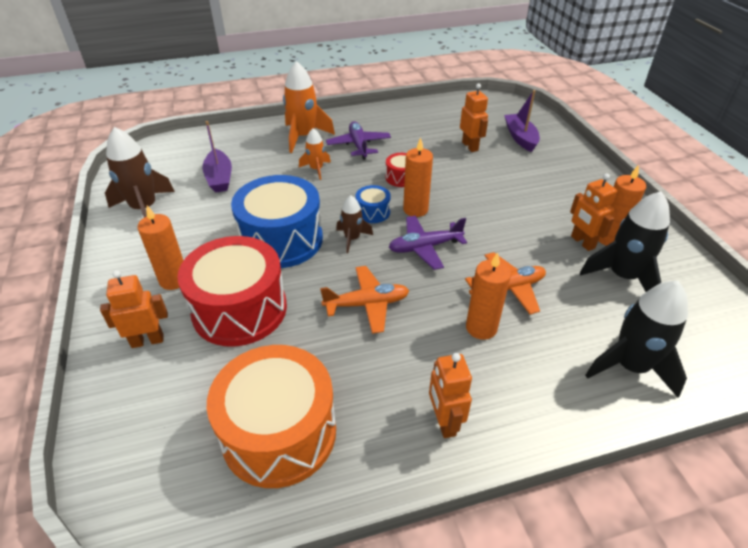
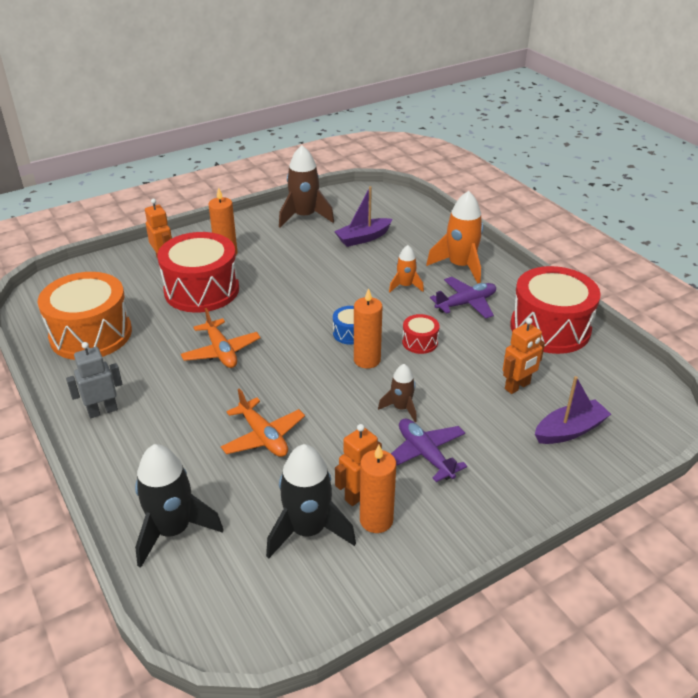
camera: 75 degrees right, 5 degrees down
blue drum [231,175,323,268] -> none
brown rocket [336,196,373,253] -> brown rocket moved to [378,364,417,422]
purple plane [389,216,467,270] -> purple plane moved to [391,418,467,482]
orange robot [429,353,472,438] -> grey robot [66,342,122,419]
orange candle [466,252,511,340] -> none
none -> red drum [510,266,601,354]

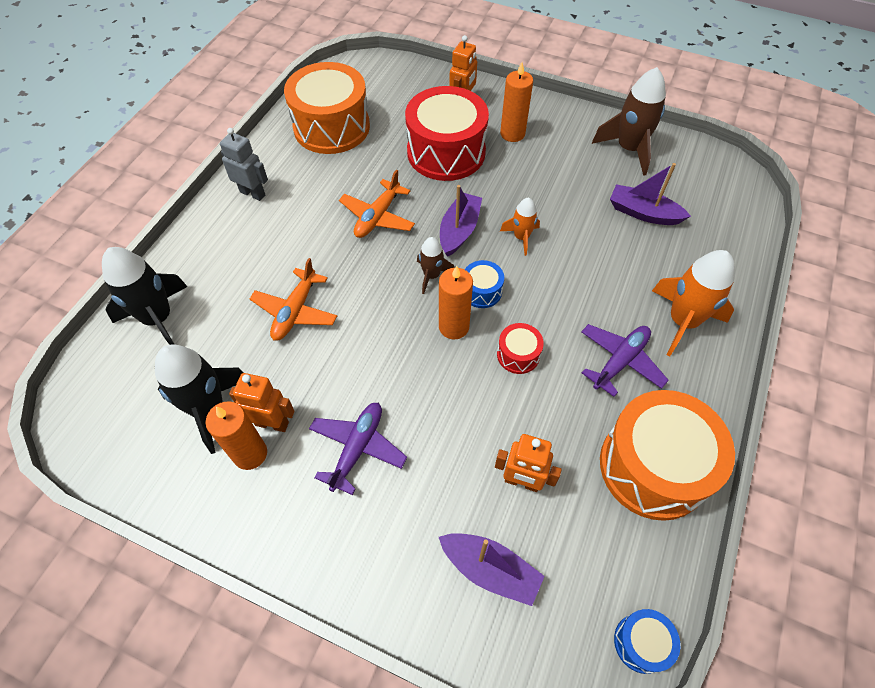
camera: 55 degrees right, 20 degrees up
brown rocket [378,364,417,422] -> brown rocket moved to [417,237,454,294]
orange rocket [389,245,424,292] -> orange rocket moved to [500,198,540,256]
purple plane [430,277,496,318] -> purple plane turned 75 degrees counterclockwise [581,324,669,397]
red drum [510,266,601,354] -> orange drum [600,390,735,521]
none -> purple boat [440,185,482,257]
none -> blue drum [614,609,680,674]

